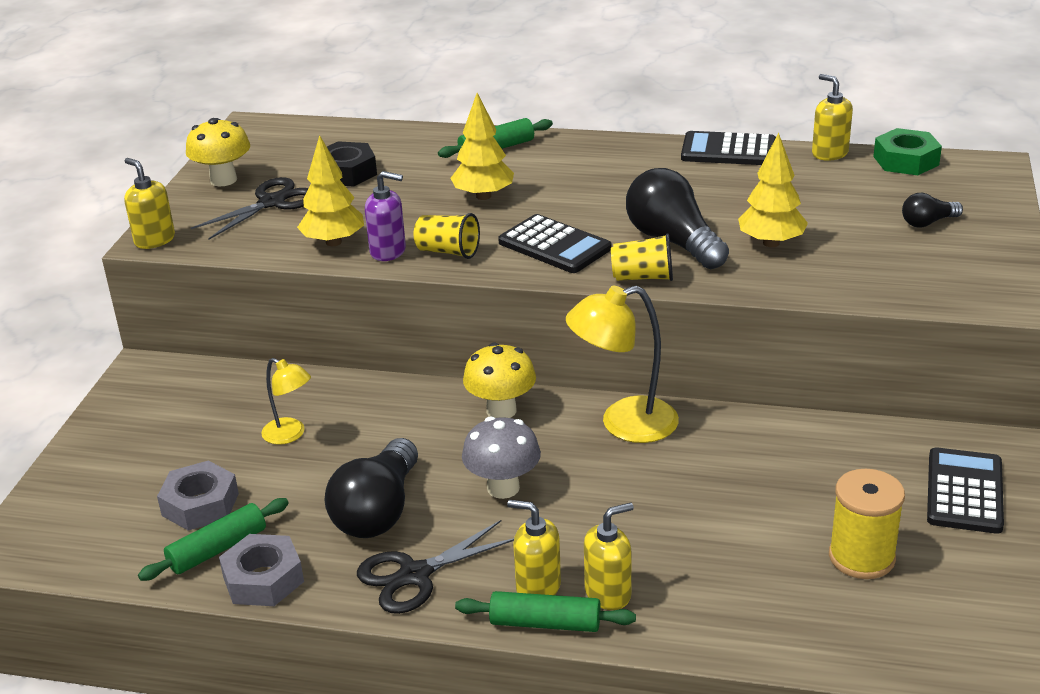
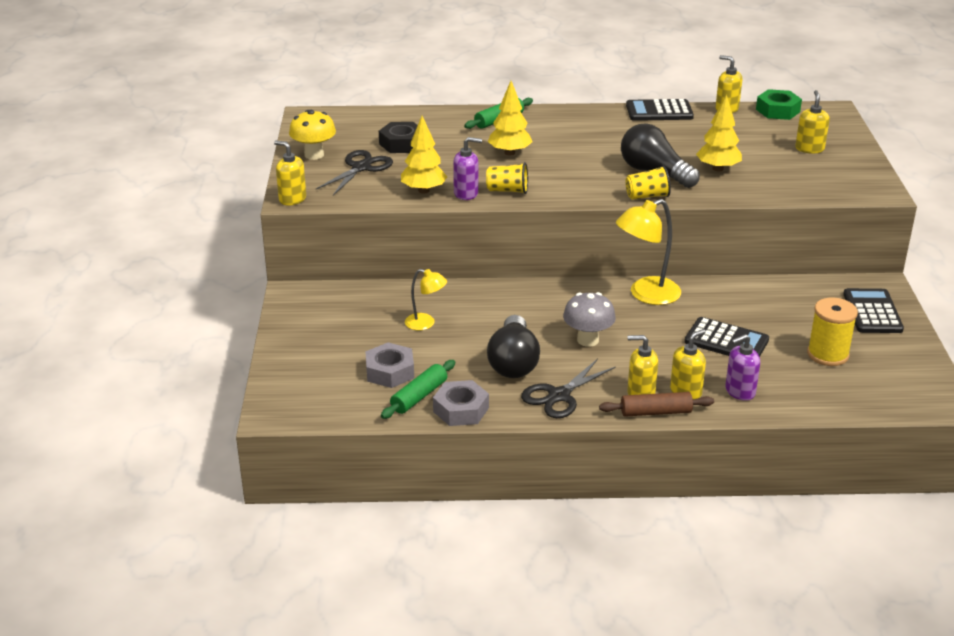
camera: 15 degrees left, 0 degrees up
green rolling pin [455,591,636,632] -> brown rolling pin [599,392,714,417]
yellow mushroom [463,343,536,418] -> none
black calculator [498,214,612,273] -> black calculator moved to [684,317,769,357]
black light bulb [902,193,963,228] -> yellow soap dispenser [795,90,830,154]
none -> purple soap dispenser [725,334,760,401]

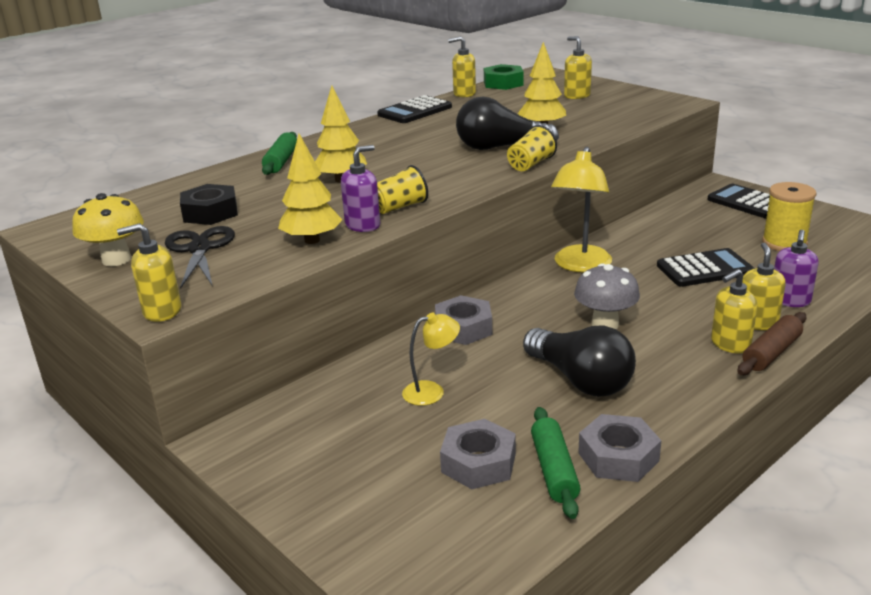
camera: 40 degrees left, 5 degrees down
black scissors [521,359,616,418] -> none
none -> grey nut [435,295,492,345]

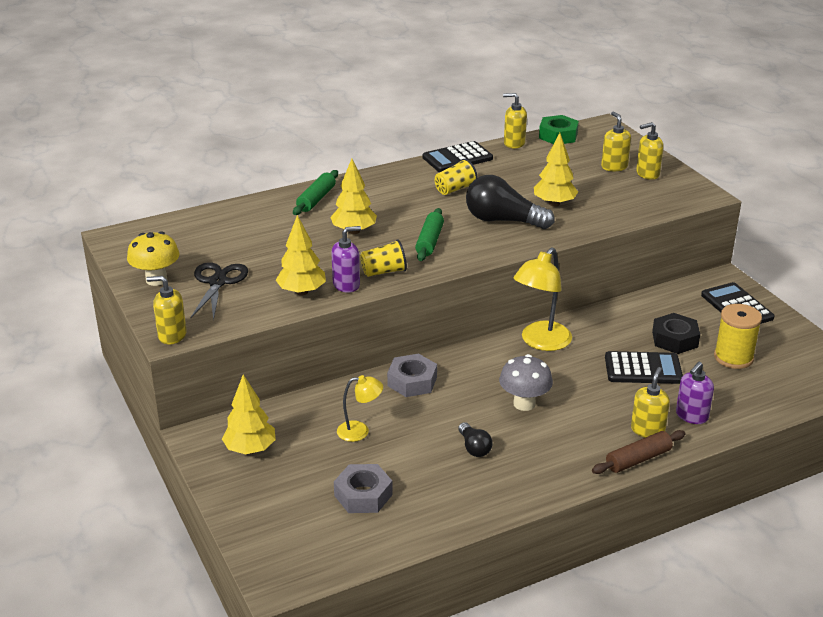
camera: 15 degrees right, 5 degrees up
black nut [180,184,238,225] -> black nut moved to [652,313,700,354]
yellow cup [507,125,557,171] -> yellow cup moved to [435,159,478,195]
black light bulb [523,325,636,397] -> black light bulb [458,422,493,457], size x0.50
green rolling pin [531,407,581,519] -> green rolling pin moved to [415,208,444,261]
grey nut [578,414,661,482] -> none
yellow soap dispenser [711,269,757,354] -> yellow soap dispenser moved to [636,122,664,180]
none -> yellow tree [222,374,276,454]

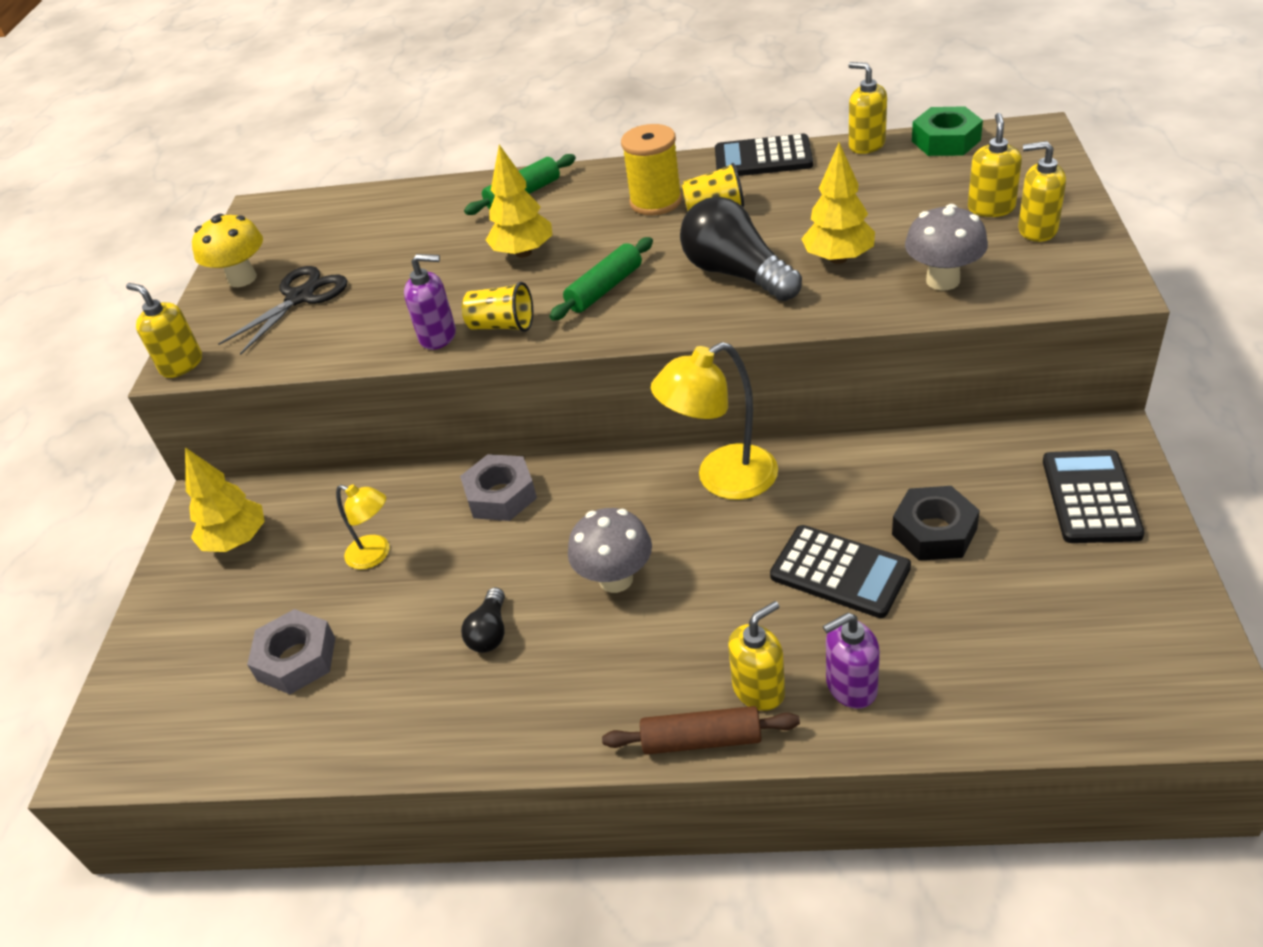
camera: 35 degrees right, 10 degrees up
yellow tree [276,215,326,295] -> none
yellow spool [714,304,762,369] -> yellow spool moved to [621,124,682,215]
none -> grey mushroom [905,204,988,290]

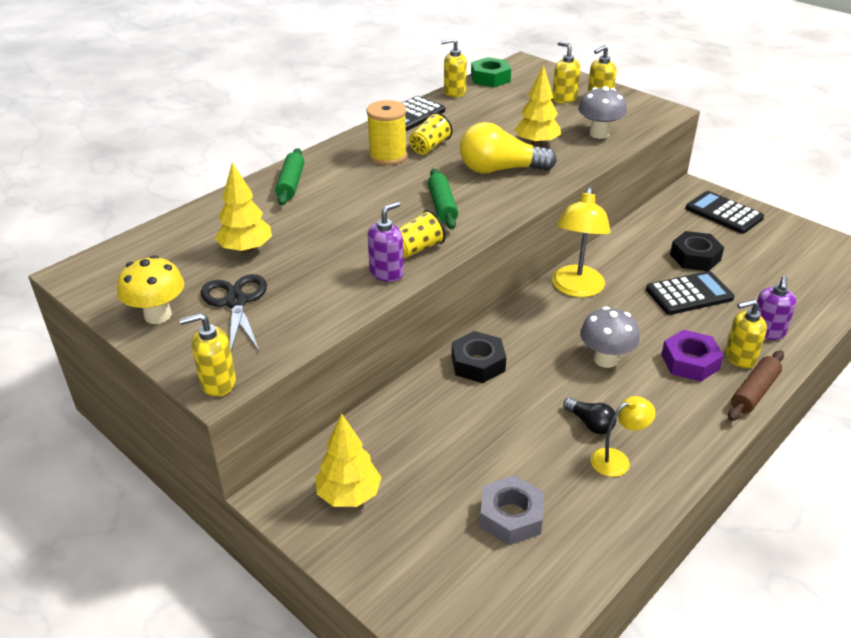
camera: 55 degrees left, 5 degrees down
yellow lamp [336,484,389,570] -> yellow lamp moved to [591,396,656,477]
grey nut [460,454,537,521] -> black nut [452,331,506,383]
yellow tree [486,144,552,258] -> yellow tree moved to [215,162,272,254]
black light bulb [680,197,802,301] -> yellow light bulb [460,122,557,173]
yellow soap dispenser [728,601,785,711] -> yellow soap dispenser turned 105 degrees counterclockwise [725,299,767,369]
none -> purple nut [661,330,724,382]

